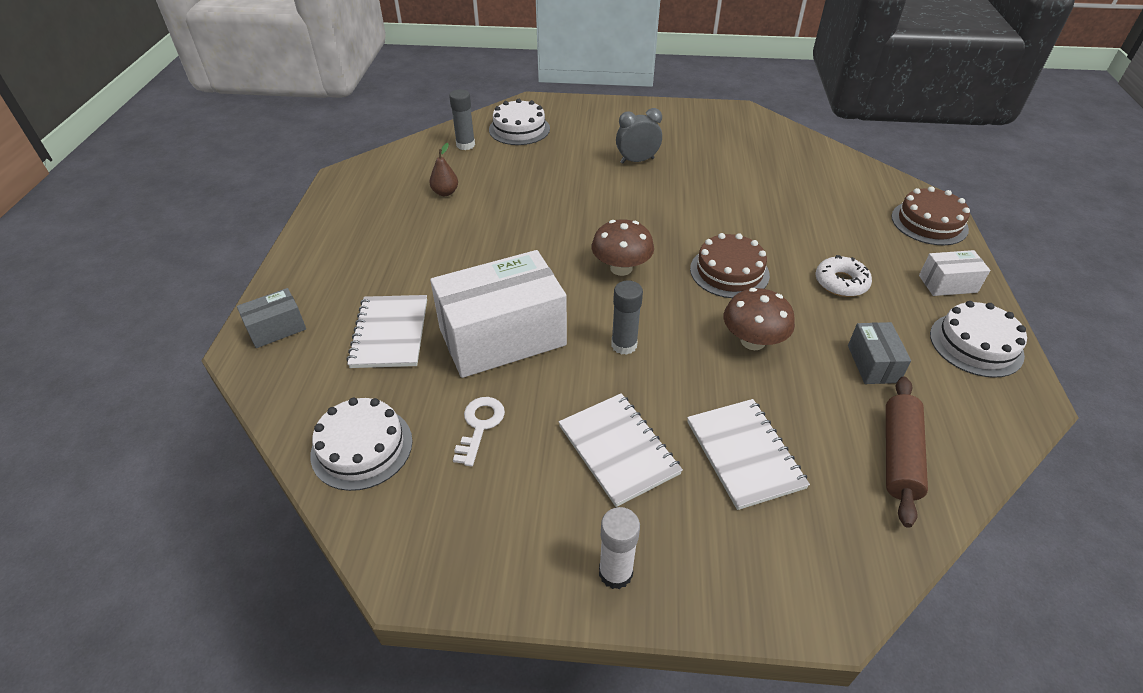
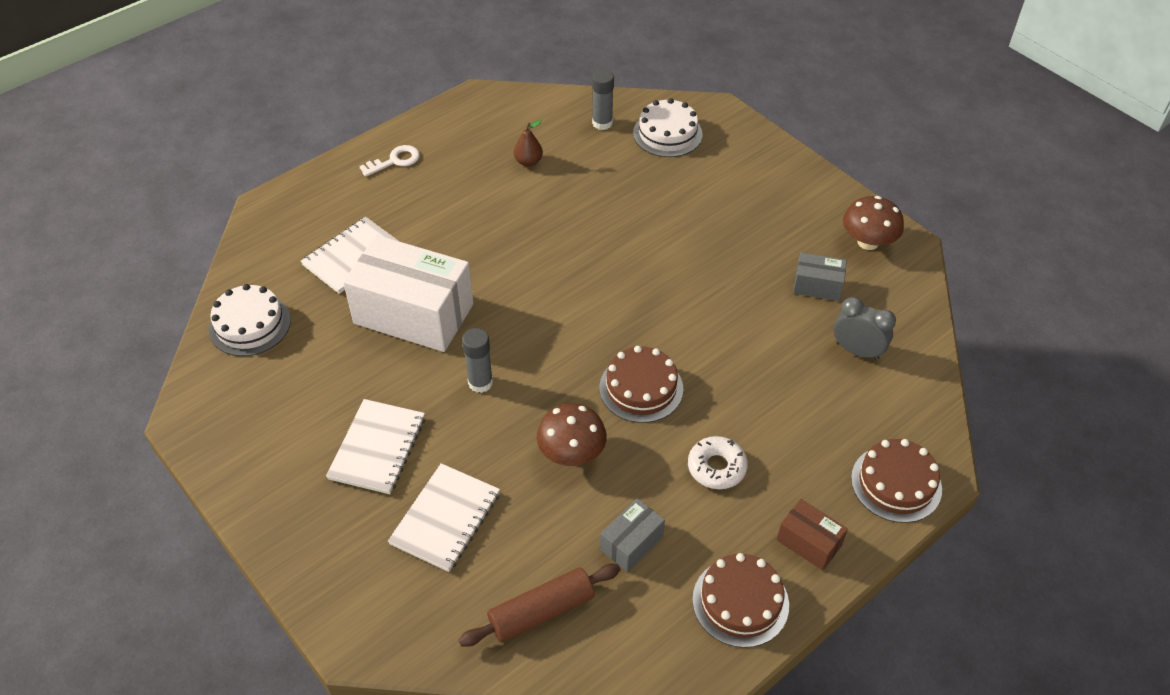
camera: 45 degrees right, 5 degrees up
grey box [237,288,306,348] -> grey box moved to [793,253,847,301]
white key [453,397,505,466] -> white key moved to [359,145,420,177]
brown mushroom [591,219,654,276] -> brown mushroom moved to [843,196,904,250]
white glue stick [599,507,640,589] -> none
grey clock [616,108,662,164] -> grey clock moved to [834,297,896,360]
white box [919,250,990,296] -> brown box [777,499,848,571]
white cake [930,301,1027,378] -> brown cake [692,553,789,648]

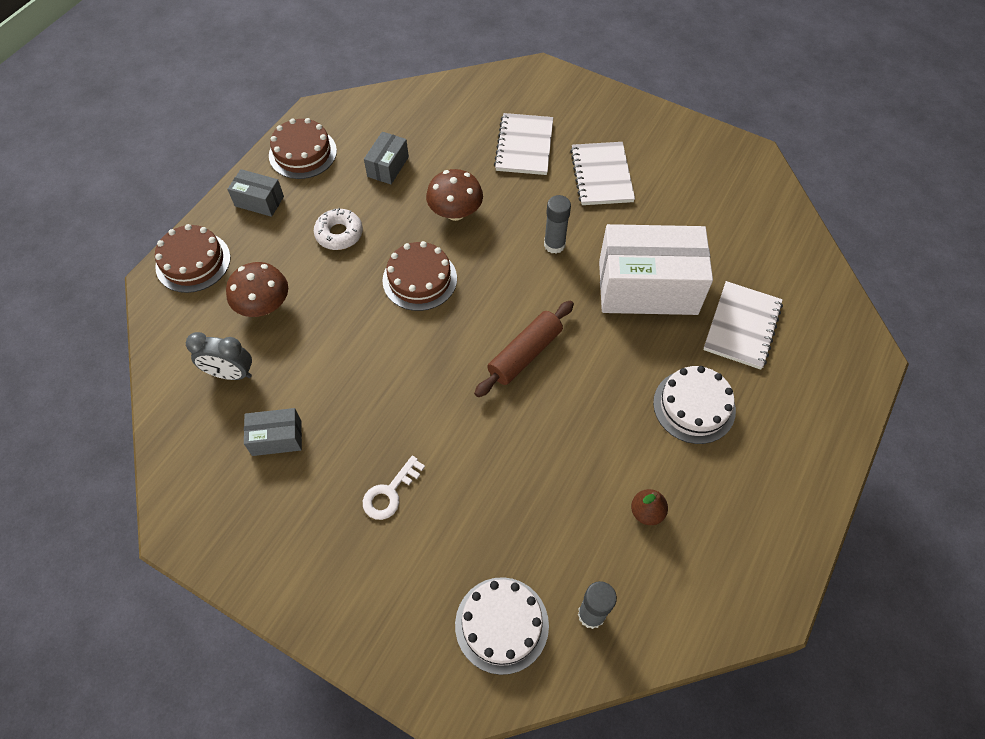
camera: 160 degrees right, 10 degrees up
white cake [209,284,291,356] -> white cake moved to [653,366,736,444]
white key [359,145,420,177] -> white key moved to [363,456,425,520]
brown rolling pin [459,564,621,647] -> brown rolling pin moved to [474,301,574,397]
brown box [777,499,848,571] -> grey box [227,169,284,217]
brown mushroom [843,196,904,250] -> brown mushroom moved to [226,262,288,317]

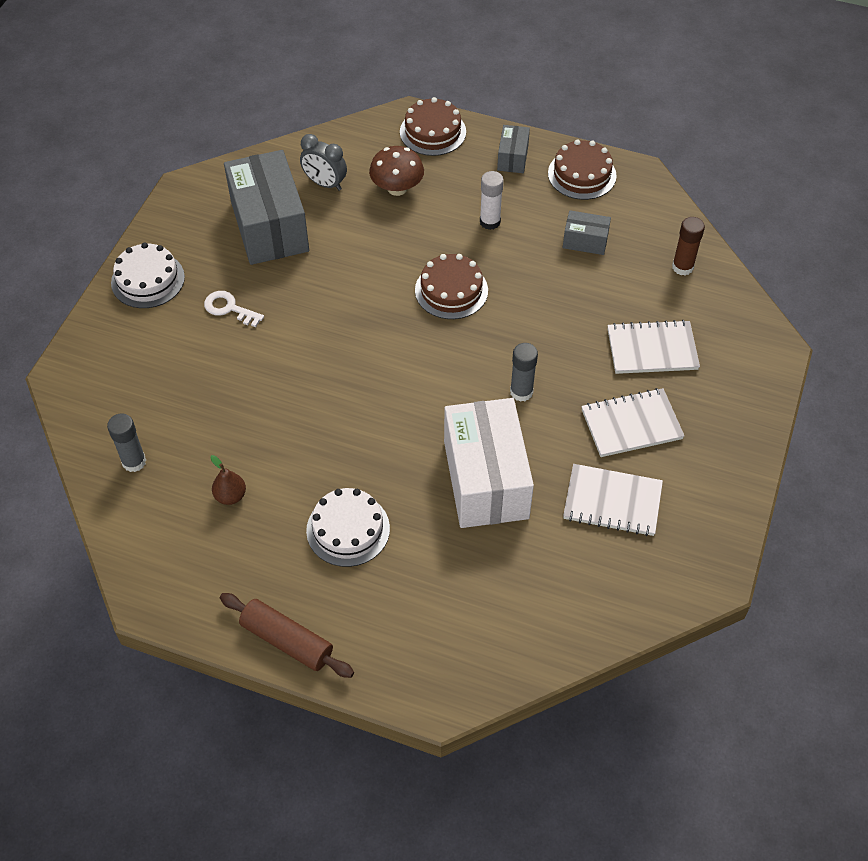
camera: 80 degrees right, 5 degrees down
grey clock [186,332,252,380] -> grey clock turned 60 degrees counterclockwise [300,134,347,191]
grey box [244,408,302,456] -> grey box [224,150,309,265], size x2.16
white donut [314,208,363,250] -> white glue stick [480,171,504,230]
brown mushroom [426,169,483,221] -> none
white cake [455,577,549,675] -> white cake moved to [111,242,185,308]
brown rolling pin [474,301,574,397] -> brown rolling pin moved to [220,593,354,678]
white notebook [703,281,783,370] -> white notebook moved to [563,464,663,536]
none -> brown glue stick [672,217,705,275]

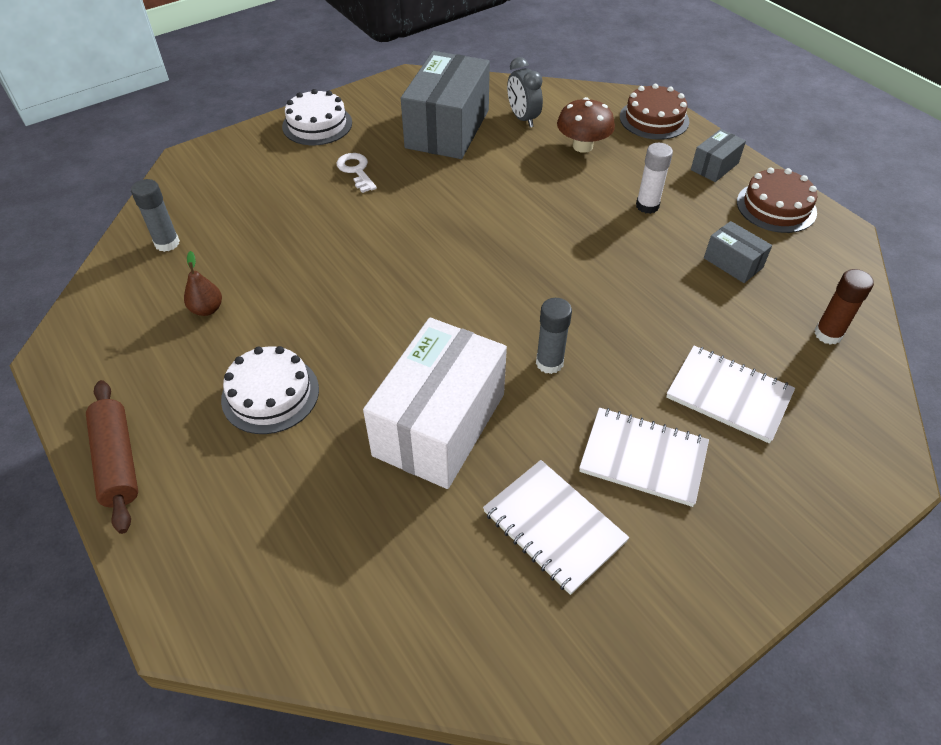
camera: 35 degrees right, 5 degrees down
brown cake [415,254,488,319] -> none

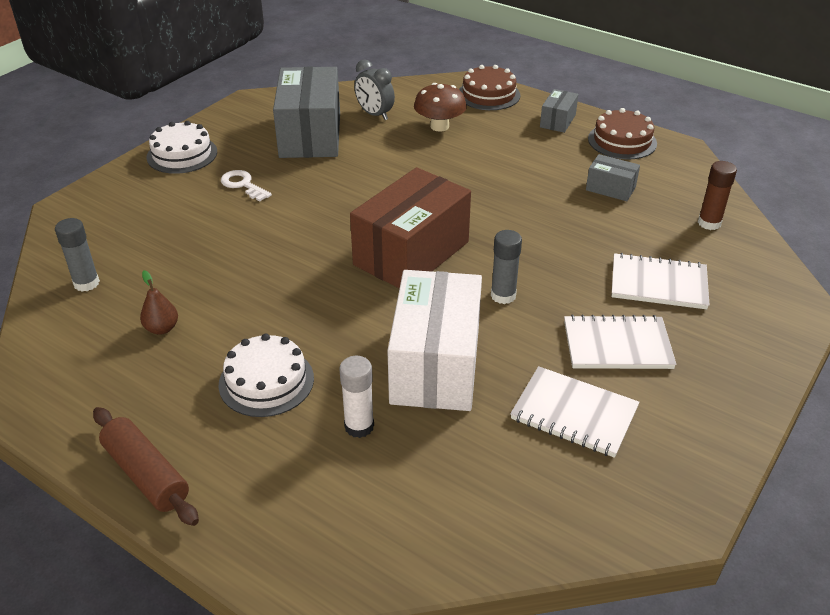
camera: 20 degrees left, 10 degrees down
white glue stick [636,143,673,214] -> white glue stick moved to [339,356,374,438]
none -> brown box [350,167,471,289]

